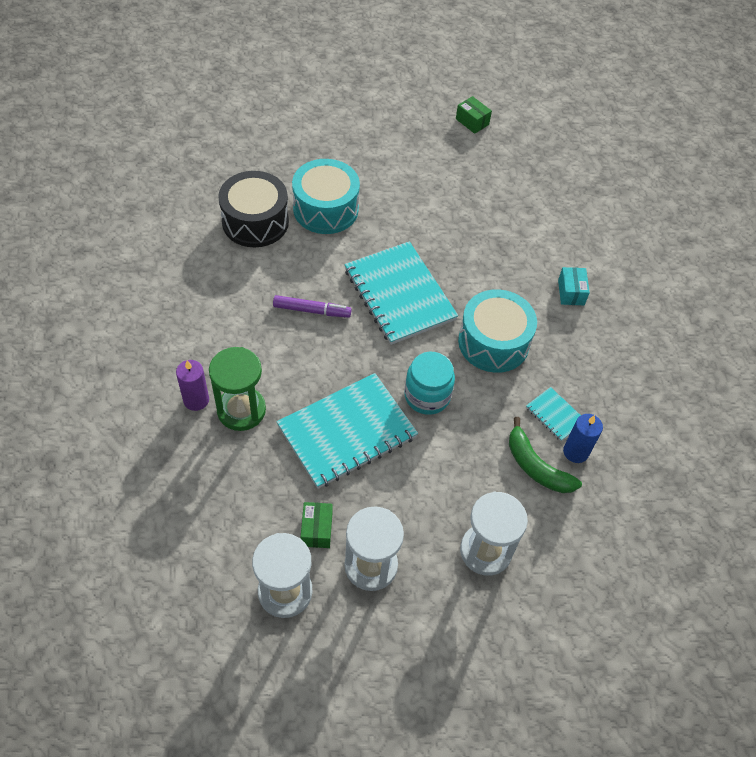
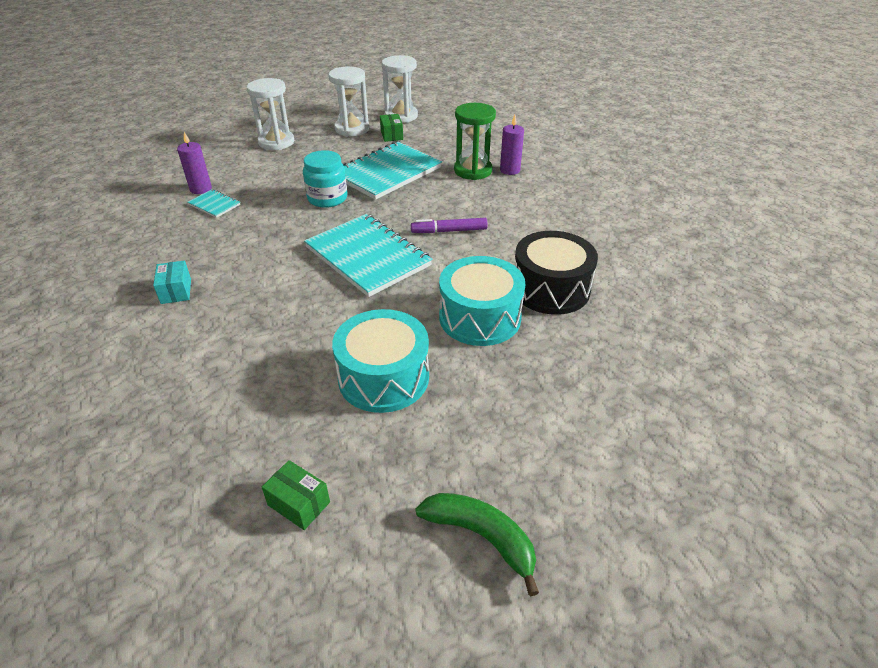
camera: 170 degrees right, 15 degrees down
turquoise drum [458,289,537,373] -> turquoise drum moved to [332,309,429,413]
green banana [509,417,582,493] -> green banana moved to [415,493,539,596]
blue candle [563,414,603,463] -> purple candle [177,132,212,194]

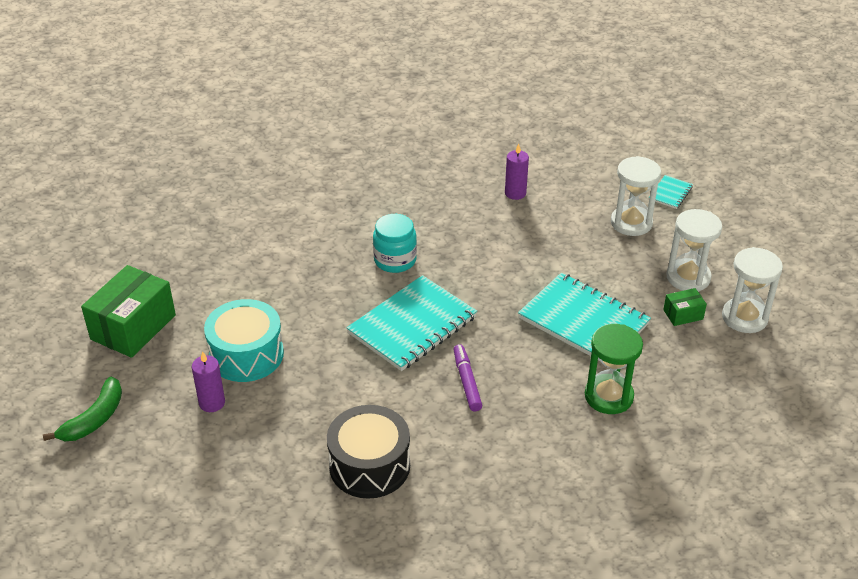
camera: 85 degrees right, 0 degrees up
turquoise box [153,261,191,304] -> none
turquoise notebook [188,189,241,218] -> turquoise notebook moved to [649,175,693,209]
green box [262,460,330,530] -> green box [81,265,176,358], size x2.12
turquoise jar [303,150,347,208] -> turquoise jar moved to [373,214,417,273]
turquoise drum [439,256,525,346] -> none
purple candle [500,115,524,175] -> purple candle moved to [192,351,225,412]

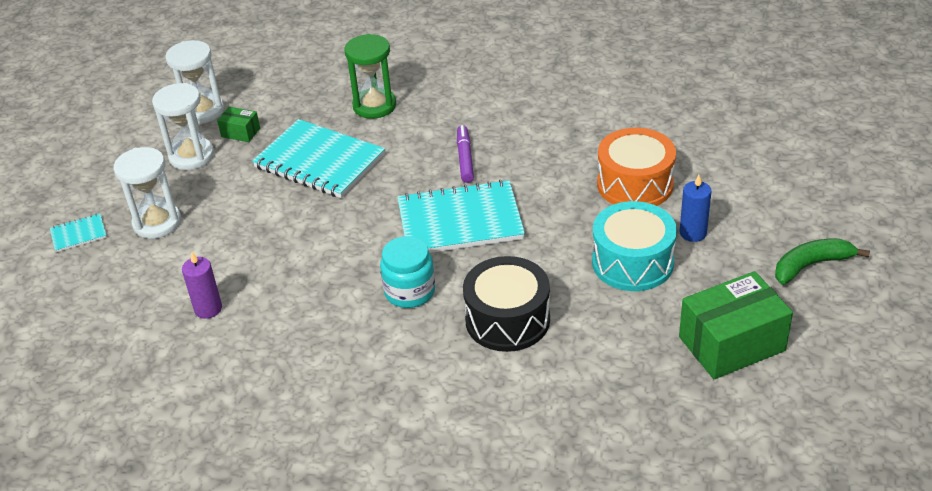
camera: 140 degrees left, 0 degrees up
purple candle [192,351,225,412] -> blue candle [680,175,712,242]
black drum [327,405,410,499] -> black drum moved to [463,256,550,352]
purple marker [453,344,482,411] -> purple marker turned 150 degrees clockwise [457,125,474,183]
turquoise notebook [518,273,651,361] -> turquoise notebook turned 45 degrees counterclockwise [252,119,385,198]
none -> orange drum [597,128,676,206]

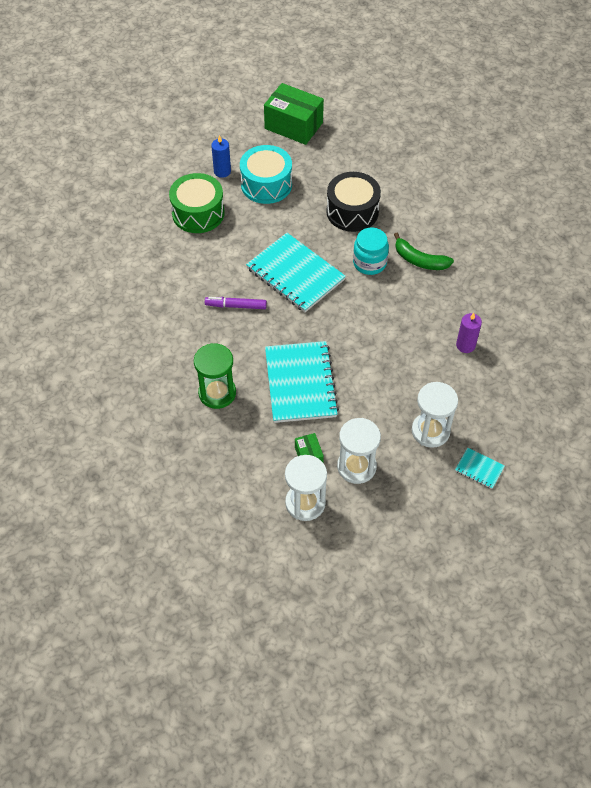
camera: 130 degrees left, 15 degrees up
purple marker [457,125,474,183] -> purple marker turned 45 degrees clockwise [205,297,267,309]
orange drum [597,128,676,206] -> green drum [169,173,225,233]
green banana [775,239,870,284] -> green banana moved to [394,233,454,270]

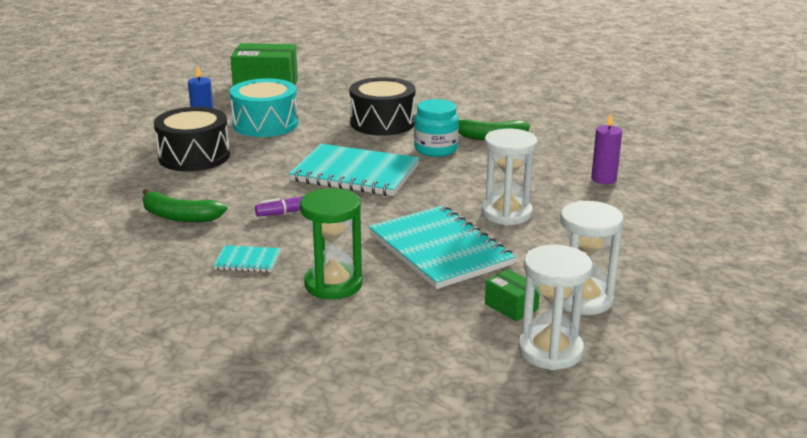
camera: 25 degrees left, 30 degrees down
green drum [169,173,225,233] -> black drum [154,107,230,172]
white hourglass [412,382,458,448] -> white hourglass moved to [482,129,538,225]
turquoise notebook [455,448,505,489] -> turquoise notebook moved to [213,245,280,272]
none -> green banana [142,189,227,222]

